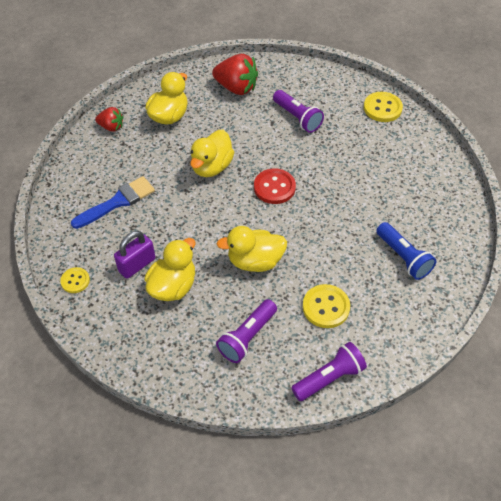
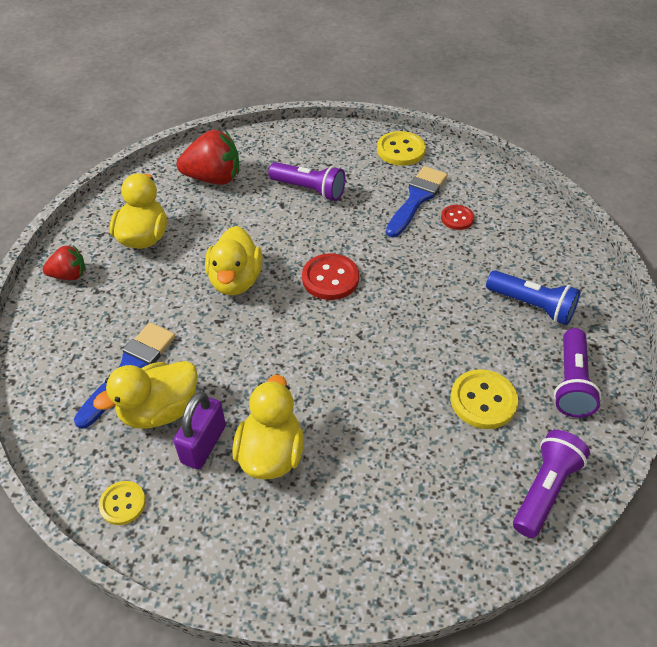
camera: 25 degrees left, 5 degrees down
yellow duck [216,226,287,272] -> yellow duck moved to [93,361,198,429]
purple flashlight [216,299,277,363] -> purple flashlight moved to [554,328,601,418]
none -> blue brush [386,166,447,237]
none -> red button [441,205,474,230]

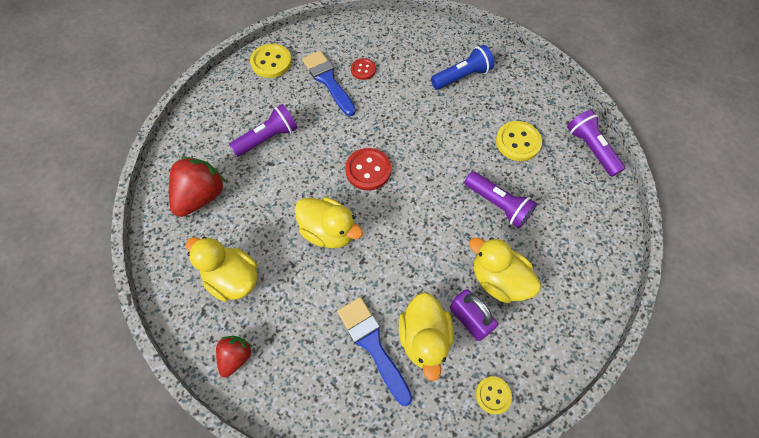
camera: 60 degrees left, 15 degrees up
purple flashlight [554,328,601,418] -> purple flashlight moved to [465,171,537,228]

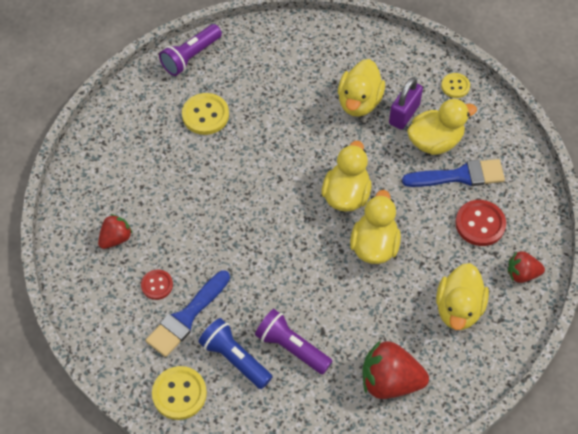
camera: 110 degrees left, 5 degrees down
blue brush [337,297,412,406] -> blue brush turned 135 degrees counterclockwise [402,159,505,187]
red button [345,148,391,190] -> red button moved to [455,200,506,246]
blue flashlight [431,45,494,90] -> blue flashlight moved to [198,318,272,389]
purple flashlight [465,171,537,228] -> none
none -> red strawberry [98,214,133,249]
none -> yellow duck [322,141,371,212]

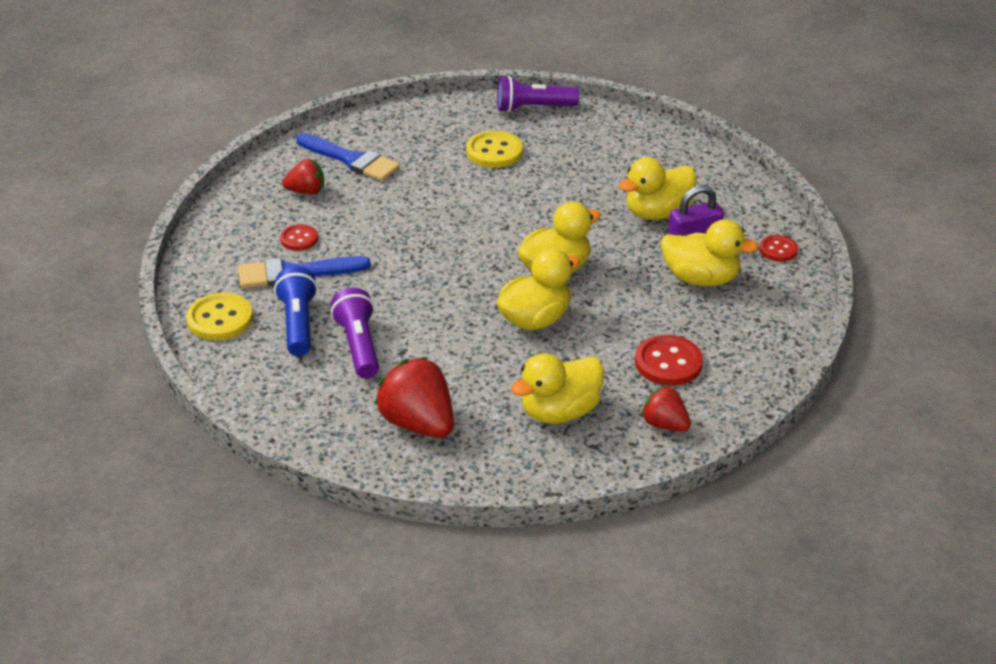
camera: 40 degrees right, 20 degrees down
blue brush [402,159,505,187] -> blue brush moved to [296,133,400,181]
yellow button [441,73,470,98] -> red button [759,235,798,262]

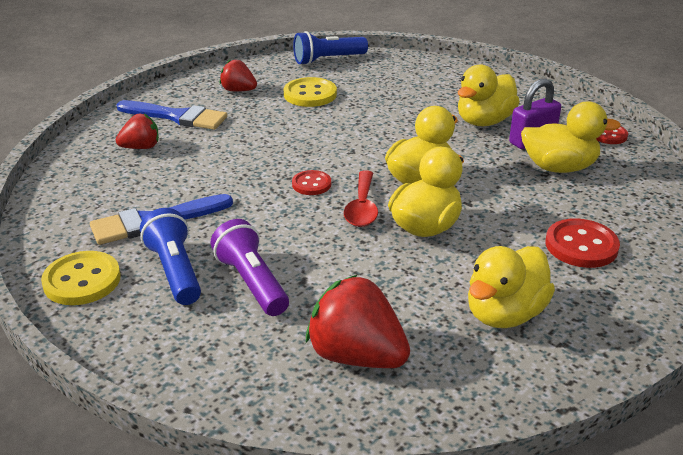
camera: 15 degrees left, 5 degrees down
red button [280,224,318,251] -> red button moved to [292,170,331,195]
purple flashlight [497,76,579,113] -> blue flashlight [293,31,368,65]
red strawberry [641,386,691,432] -> red strawberry moved to [220,60,257,92]
none -> red spoon [344,170,378,227]

